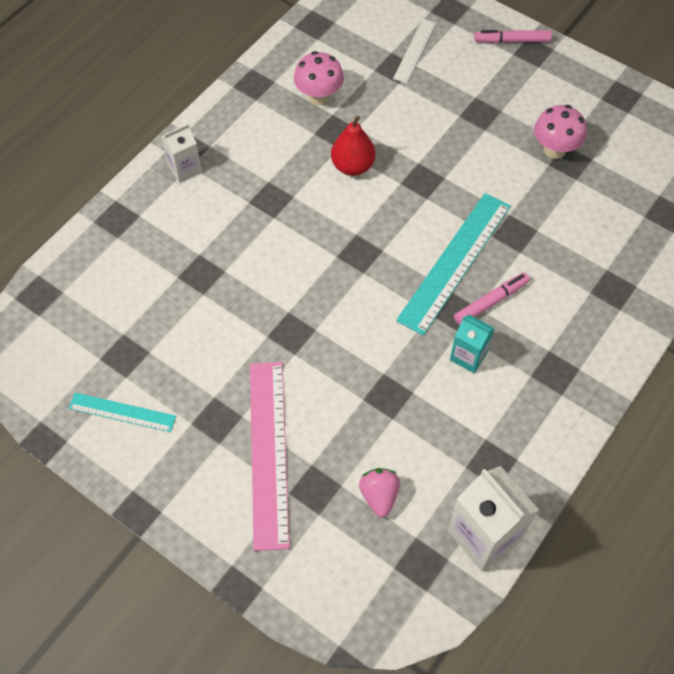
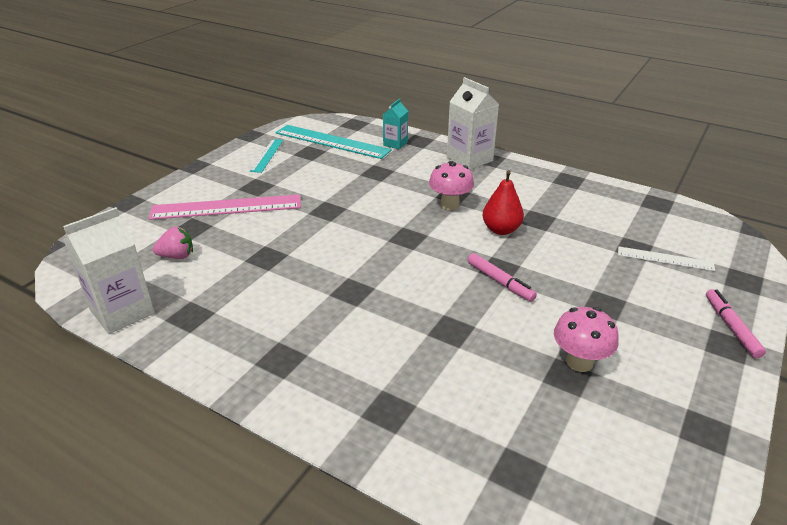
camera: 85 degrees right, 25 degrees down
white carton [161,124,202,183] -> white carton [447,77,499,170], size x1.71
pink mushroom [294,51,344,105] -> pink mushroom moved to [429,161,474,210]
turquoise ruler [396,193,511,336] -> turquoise ruler moved to [275,125,392,159]
turquoise carton [450,315,495,373] -> turquoise carton moved to [383,98,408,149]
pink marker [454,273,530,325] -> pink marker moved to [468,253,537,302]

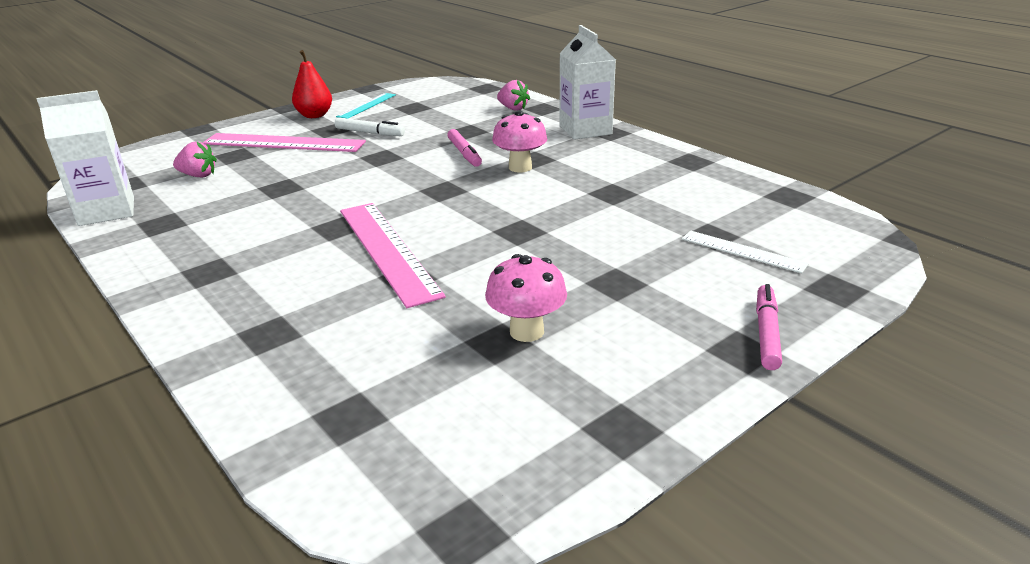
camera: 20 degrees right, 5 degrees down
turquoise ruler [275,125,392,159] -> none
turquoise carton [383,98,408,149] -> pink strawberry [497,80,530,111]
pink marker [468,253,537,302] -> pink marker moved to [447,129,482,167]
red pear [483,170,524,235] -> red pear moved to [292,50,332,118]
none -> white marker [335,117,405,136]
none -> pink ruler [340,203,446,308]

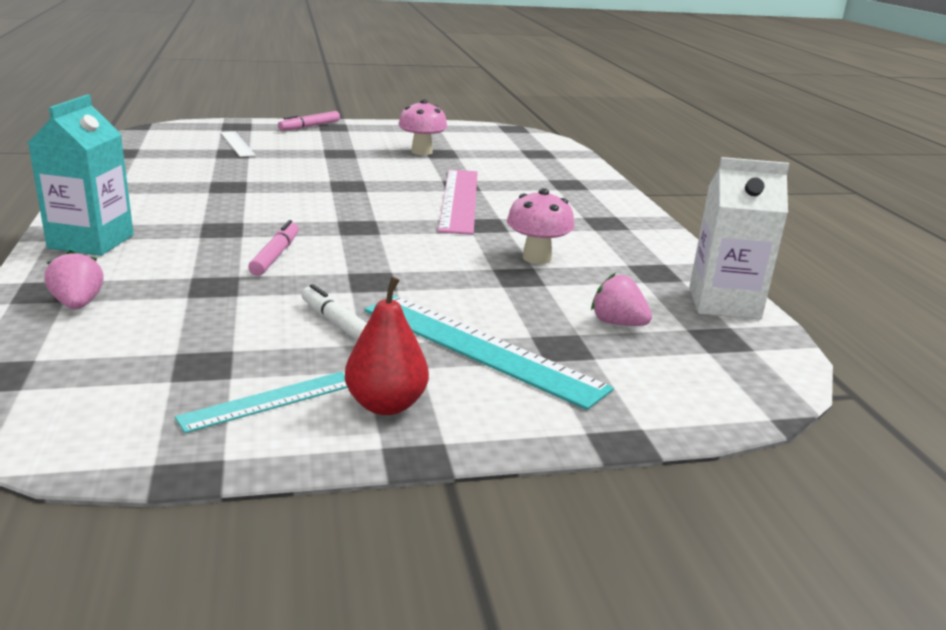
camera: 155 degrees left, 5 degrees down
pink ruler [202,133,366,152] -> turquoise ruler [365,296,614,410]
pink mushroom [492,110,547,173] -> pink mushroom moved to [507,188,575,264]
white carton [559,25,616,140] -> turquoise carton [28,95,134,256]

